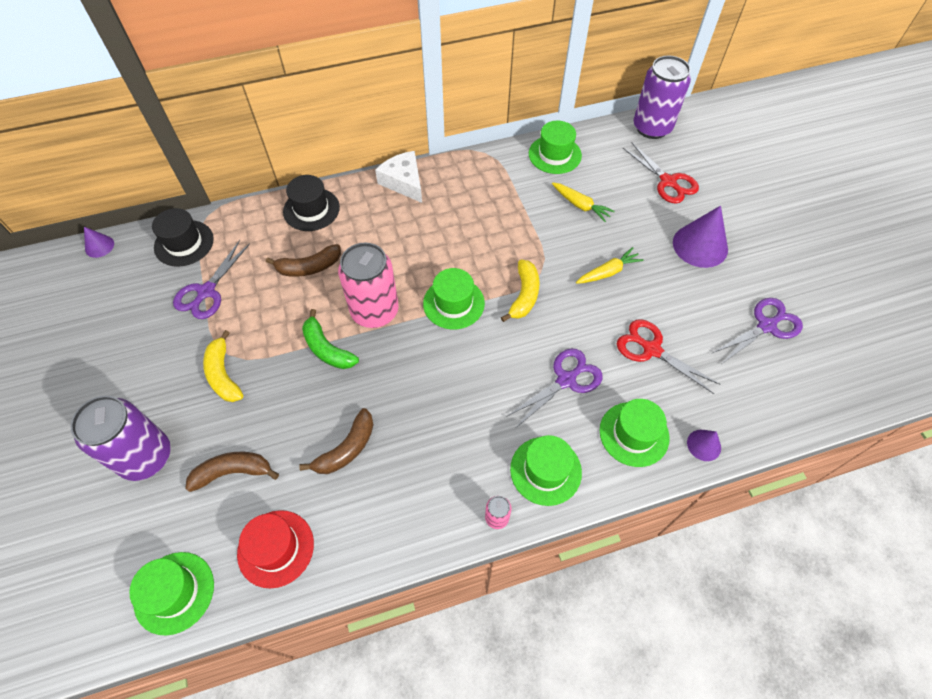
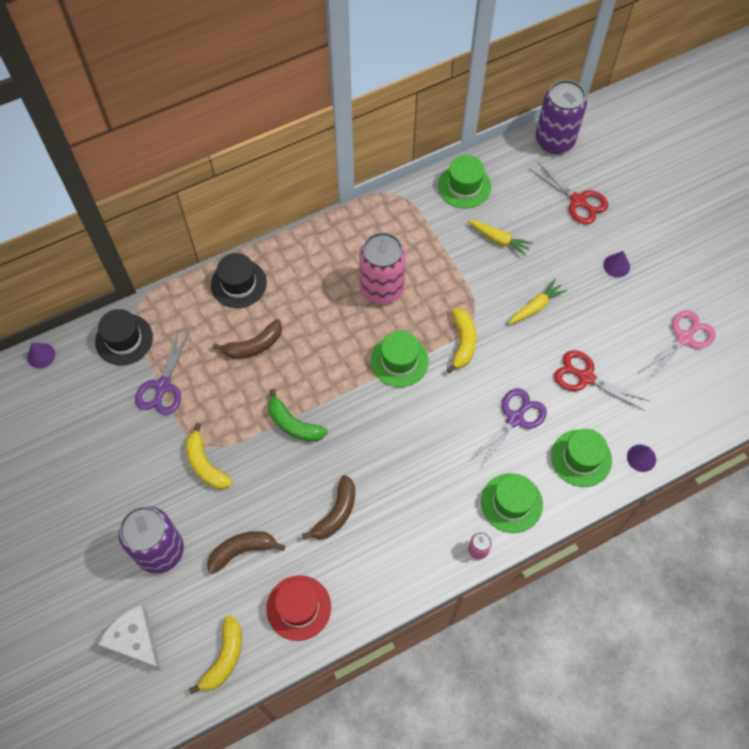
camera: 10 degrees left, 5 degrees up
green hat [129,552,214,636] -> yellow banana [189,615,242,694]
pink can [338,243,399,328] -> pink can moved to [359,232,406,304]
white cheese [375,151,422,203] -> white cheese moved to [98,605,161,670]
purple cone [673,205,728,268] -> purple cone [603,251,630,278], size x0.51
purple scissors [711,298,803,363] -> pink scissors [639,310,716,382]

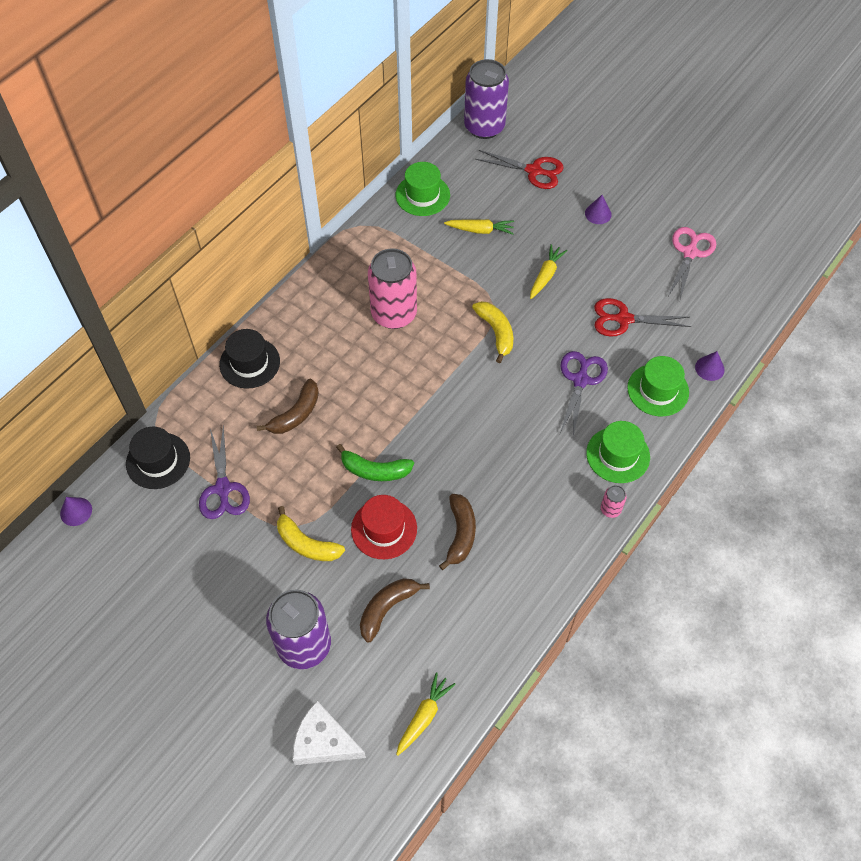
camera: 25 degrees left, 5 degrees down
yellow banana [189,615,242,694] -> yellow carrot [396,672,456,756]
red hat [266,575,331,641] -> red hat moved to [351,495,417,559]
green hat [371,331,429,387] -> none

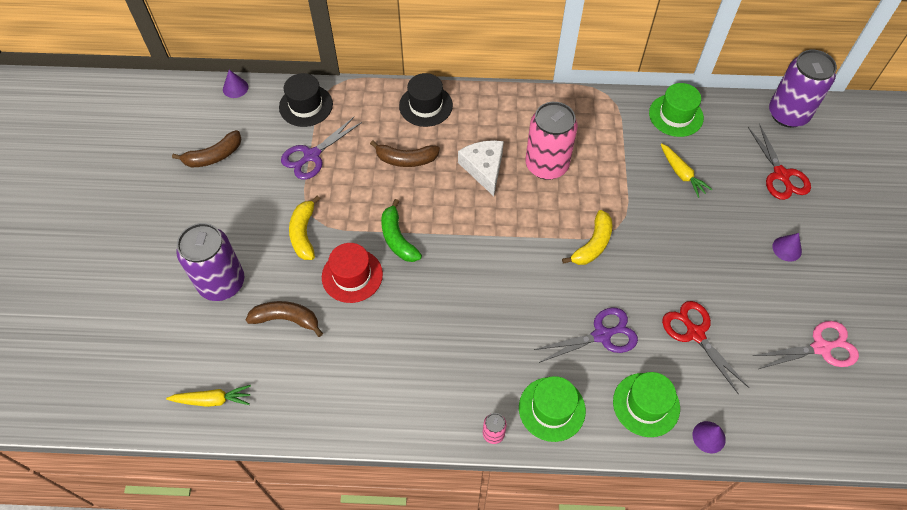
camera: 55 degrees right, 0 degrees up
white cheese [292,701,366,765] -> white cheese moved to [458,140,504,196]
brown banana [439,494,476,570] -> brown banana moved to [172,130,241,167]
yellow carrot [530,244,568,299] -> none

